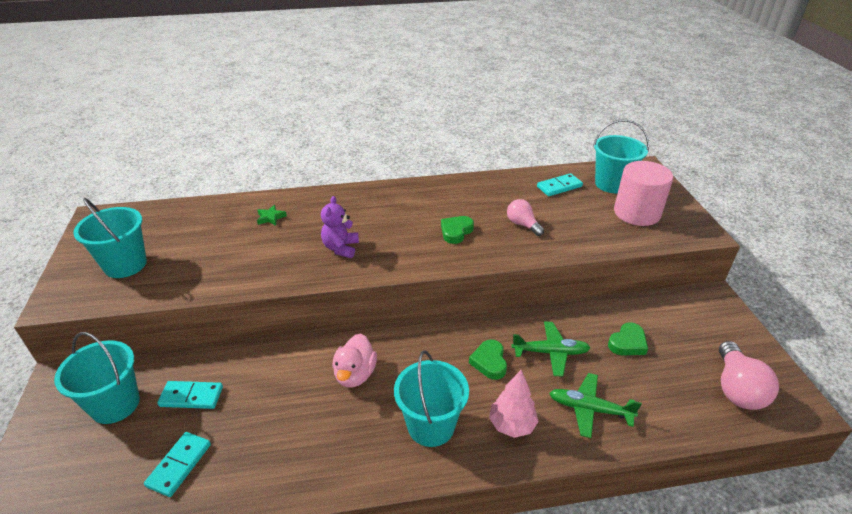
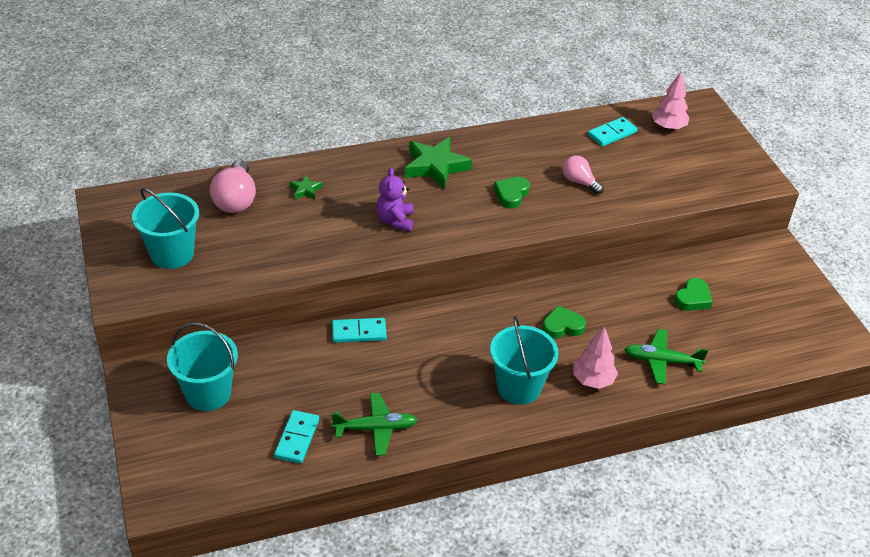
camera: 10 degrees left, 5 degrees up
turquoise domino [157,381,223,409] -> turquoise domino moved to [332,318,387,343]
pink duck [332,334,377,388] -> none
green heart [469,339,507,380] -> green heart turned 90 degrees clockwise [542,306,586,339]
green plane [512,322,591,376] -> green plane moved to [331,393,418,456]
turquoise bucket [593,119,649,193] -> pink tree [652,72,690,130]
pink cylinder [614,161,673,226] -> none
pink light bulb [719,341,779,410] -> pink light bulb moved to [210,160,256,213]
none -> green star [405,137,472,189]

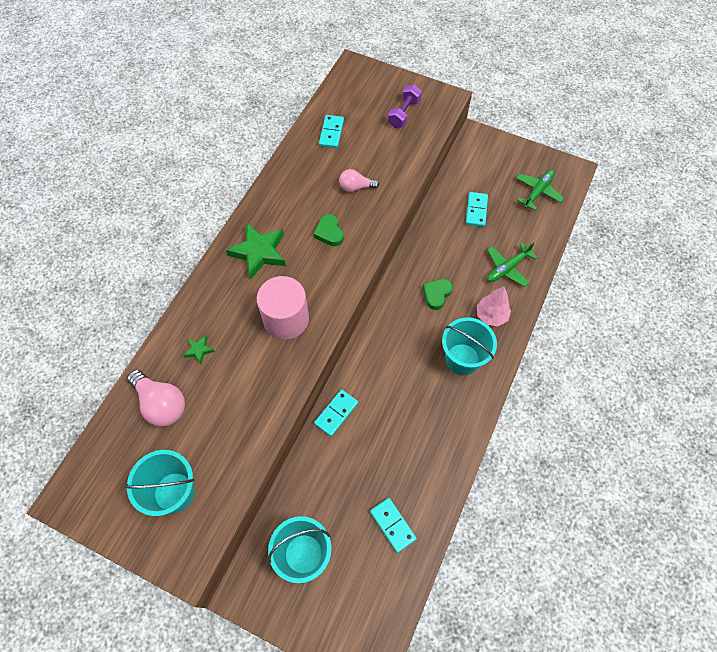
camera: 45 degrees left, 20 degrees up
green plane [331,393,418,456] -> green plane moved to [516,170,564,211]
purple teddy bear [376,168,414,231] -> pink cylinder [257,276,309,339]
pink tree [652,72,690,130] -> none
green heart [674,278,713,311] -> turquoise domino [466,192,488,227]
none -> purple dumbbell [388,85,422,128]

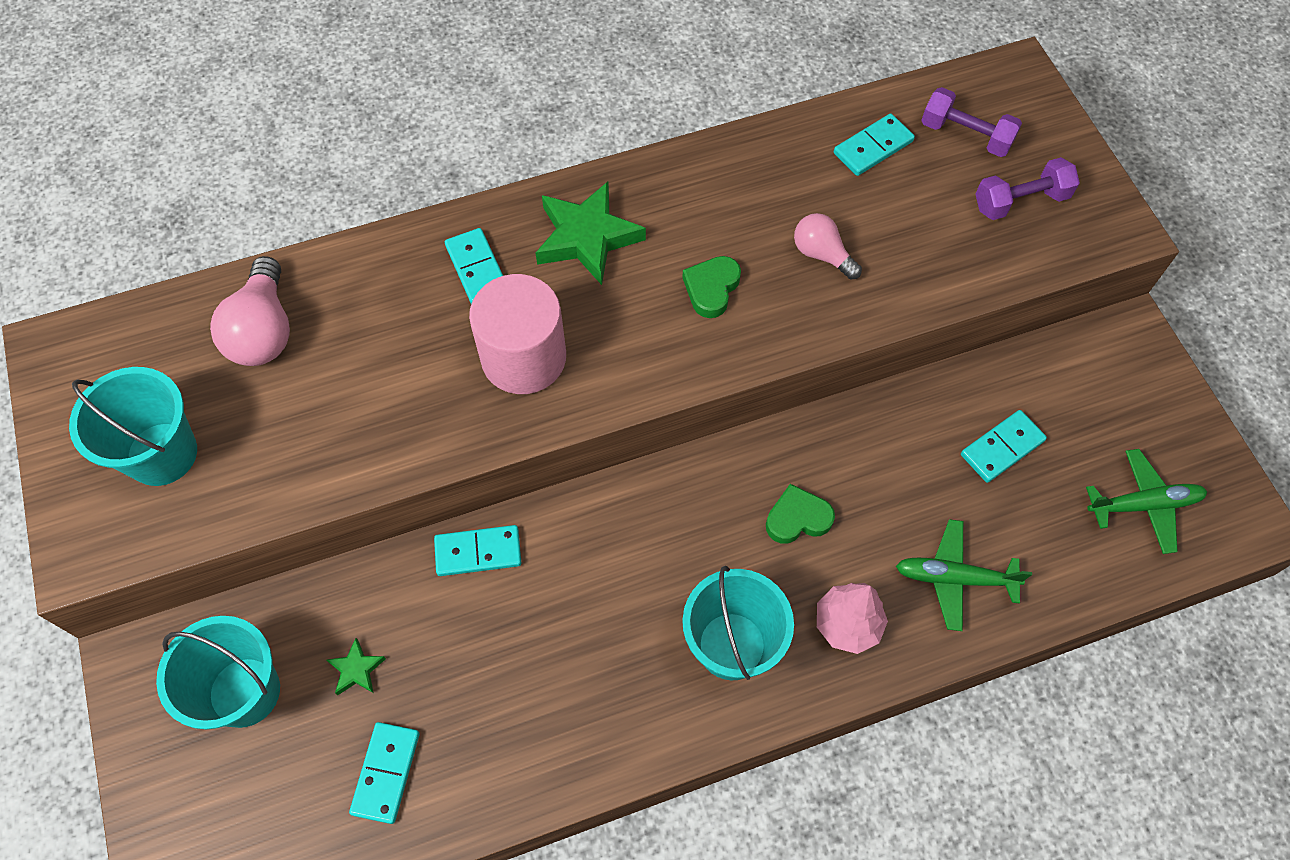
camera: 45 degrees right, 0 degrees up
green star [183,335,215,364] -> green star moved to [327,638,386,695]
none -> turquoise domino [445,228,503,304]
none -> purple dumbbell [921,87,1022,157]

